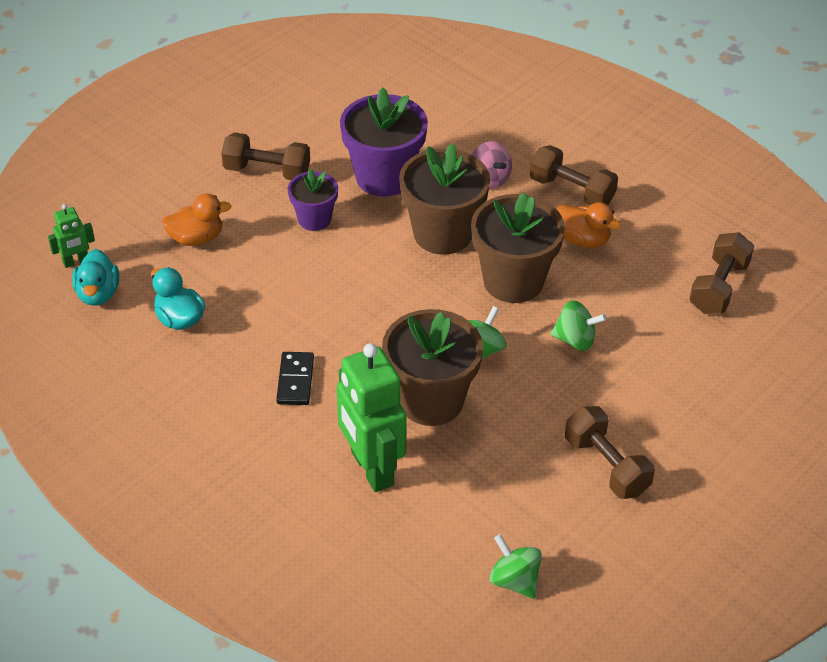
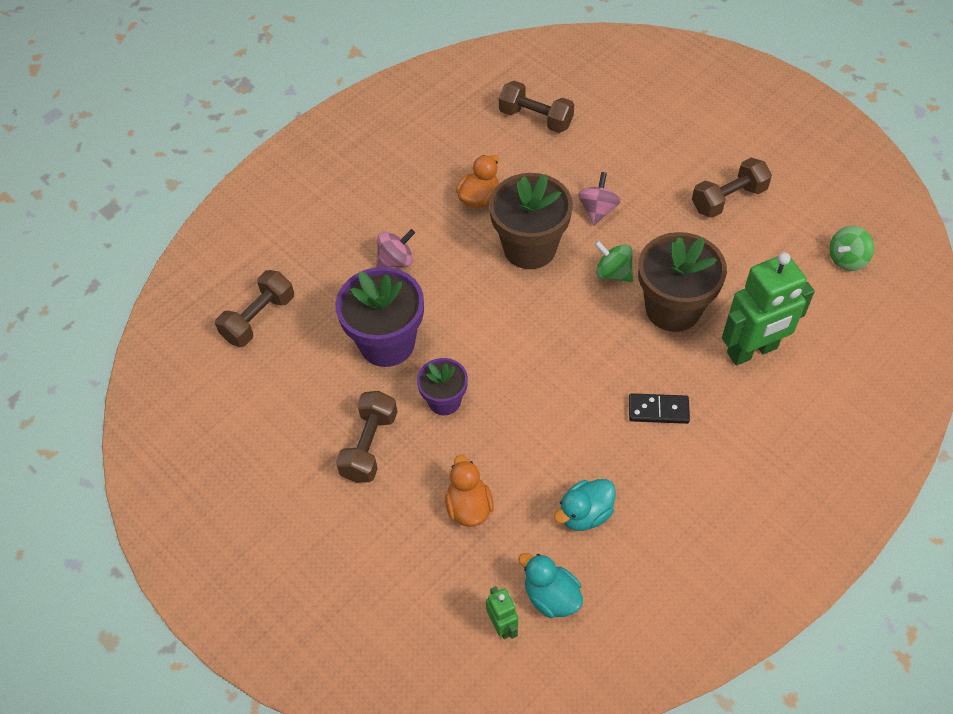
camera: 85 degrees left, 10 degrees up
turquoise duck [72,249,119,306] -> turquoise duck turned 135 degrees counterclockwise [519,553,583,618]
brown flower pot [399,143,490,255] -> none
brown dumbbell [530,145,618,205] -> brown dumbbell moved to [215,270,294,347]
green spinning top [550,301,607,351] -> pink spinning top [578,172,621,225]

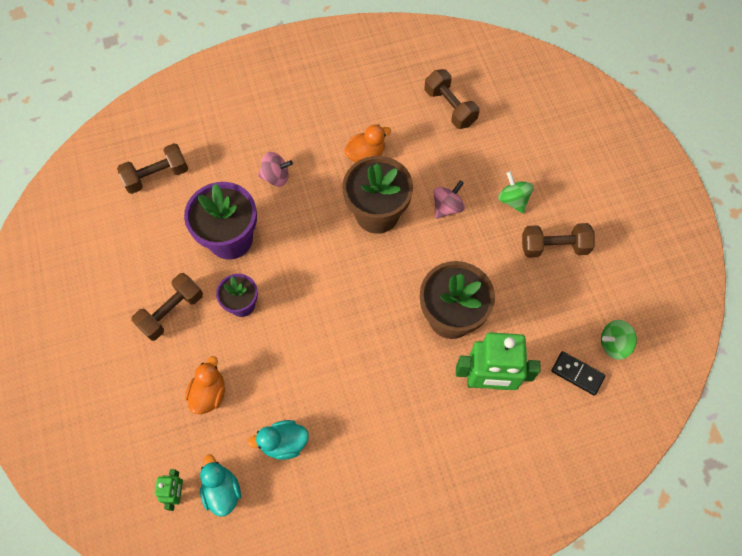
camera: 25 degrees right, 10 degrees up
green spinning top [594,240,633,282] -> green spinning top moved to [498,171,534,214]
black domino [629,393,690,424] -> black domino moved to [551,351,606,396]

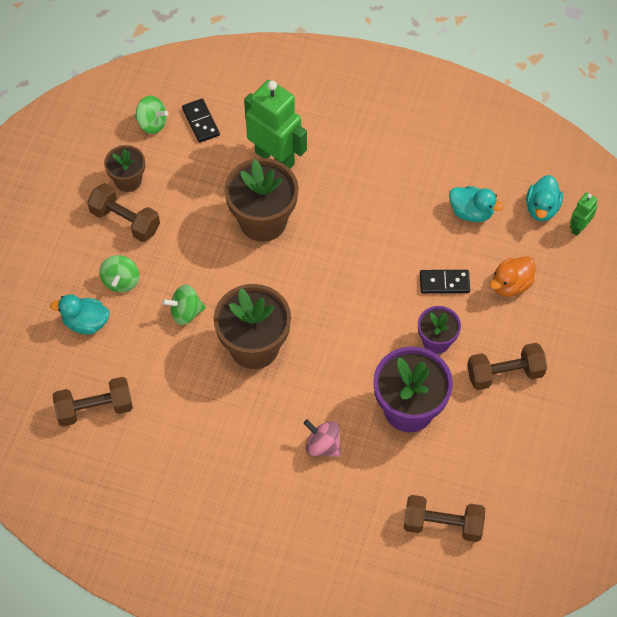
camera: 145 degrees left, 5 degrees down
orange duck [344,124,391,163] -> none
brown dumbbell [425,69,479,129] -> brown dumbbell turned 75 degrees clockwise [53,377,133,426]
pink spinning top [433,180,465,219] -> green spinning top [162,284,206,325]
none -> turquoise duck [50,295,109,334]
none -> brown flower pot [104,145,145,192]
none -> black domino [420,270,470,293]

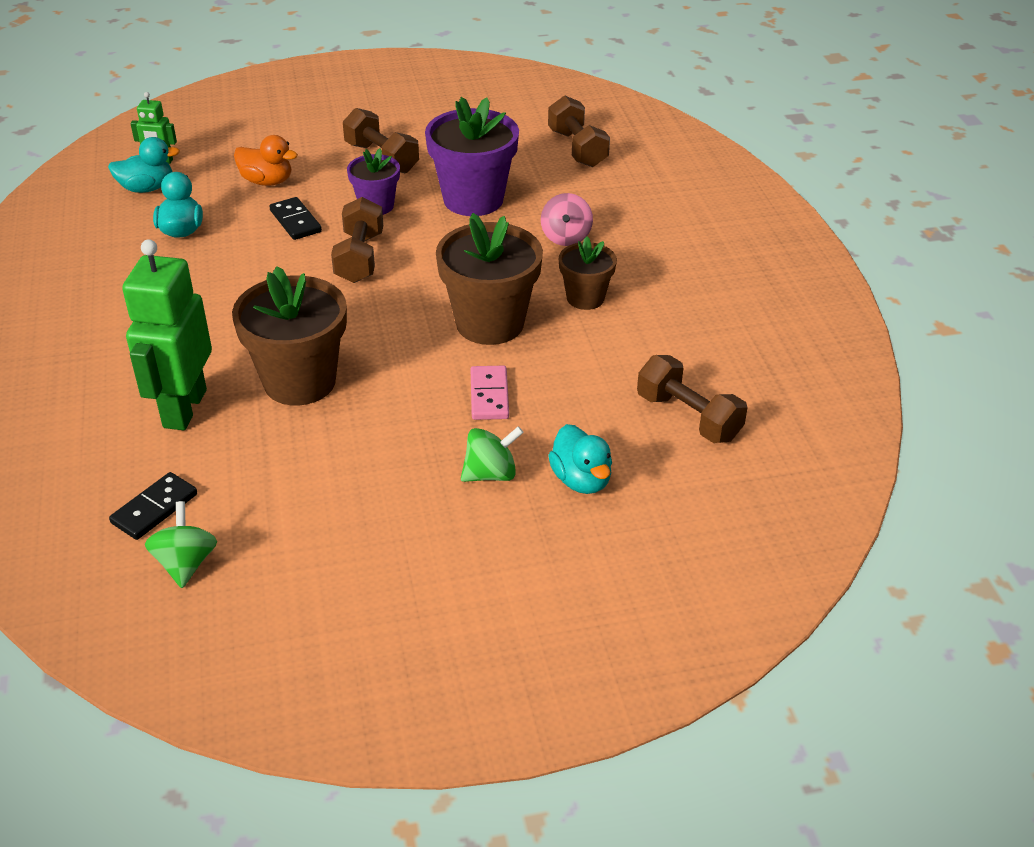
camera: 120 degrees left, 20 degrees down
brown dumbbell [87,183,160,242] -> brown dumbbell moved to [331,197,383,283]
brown flower pot [104,145,145,192] -> brown flower pot moved to [559,236,617,310]
green spinning top [162,284,206,325] -> pink domino [471,366,509,420]

